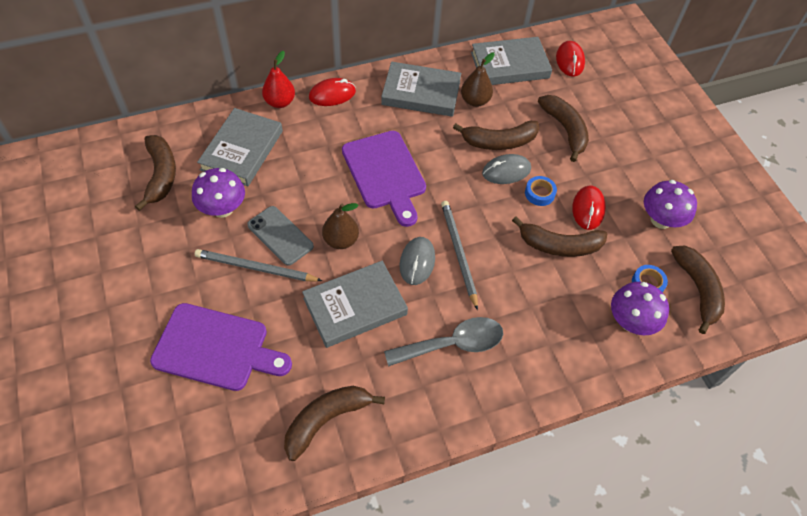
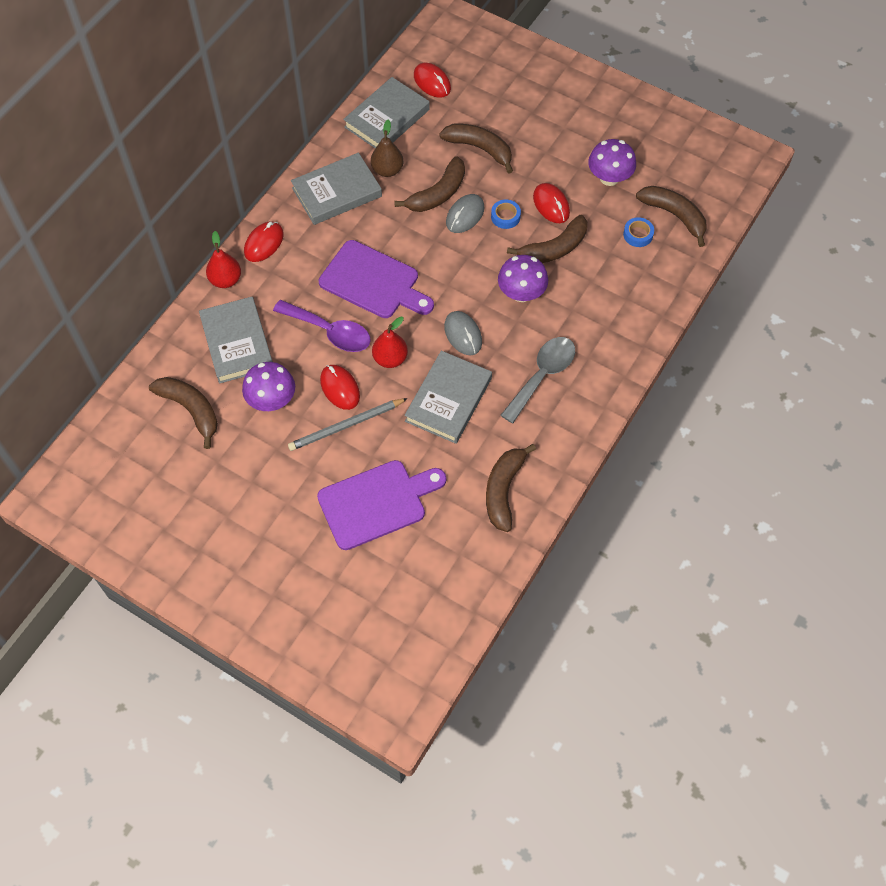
camera: 35 degrees left, 5 degrees up
grey phone [247,206,314,266] -> red mouse [320,365,360,410]
brown pear [322,203,359,249] -> red pear [372,317,408,368]
grey pencil [441,201,478,310] -> none
purple mushroom [611,282,669,335] -> purple mushroom moved to [498,255,548,302]
none -> purple spoon [273,300,371,352]

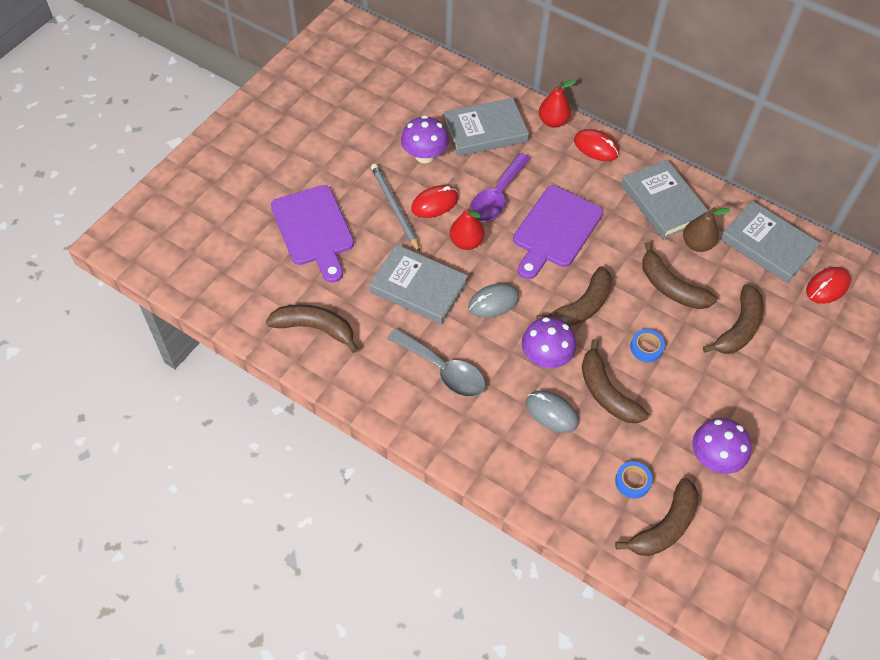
camera: 90 degrees right, 5 degrees down
brown banana [149,377,218,449] -> brown banana moved to [537,266,612,327]
grey mouse [446,194,485,233] -> grey mouse moved to [526,391,578,433]
red mouse [533,183,570,223] -> none

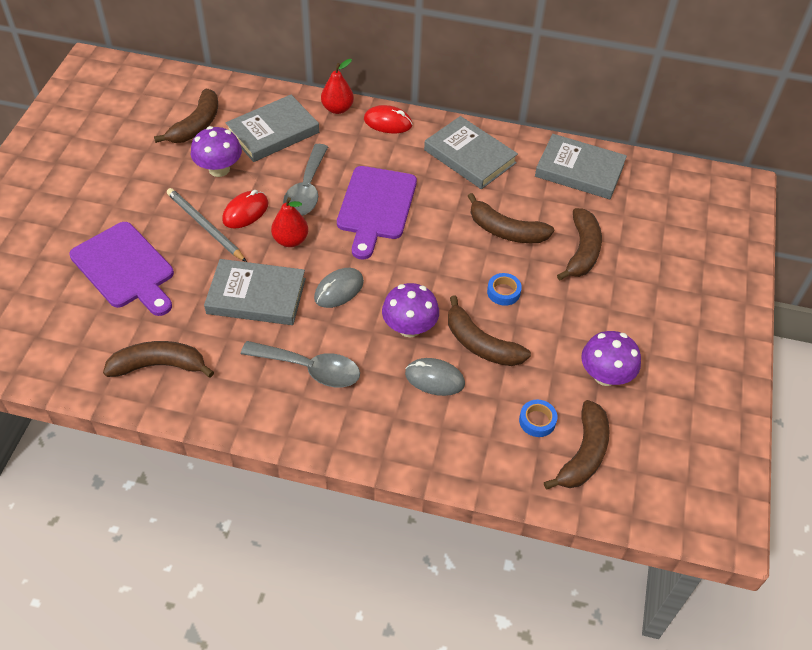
camera: 20 degrees left, 5 degrees down
purple spoon [470,153,531,222] -> grey spoon [283,144,328,216]
brown banana [537,266,612,327] -> brown banana moved to [154,89,218,143]
brown pear [683,207,731,252] -> none
red mouse [806,267,851,304] -> none

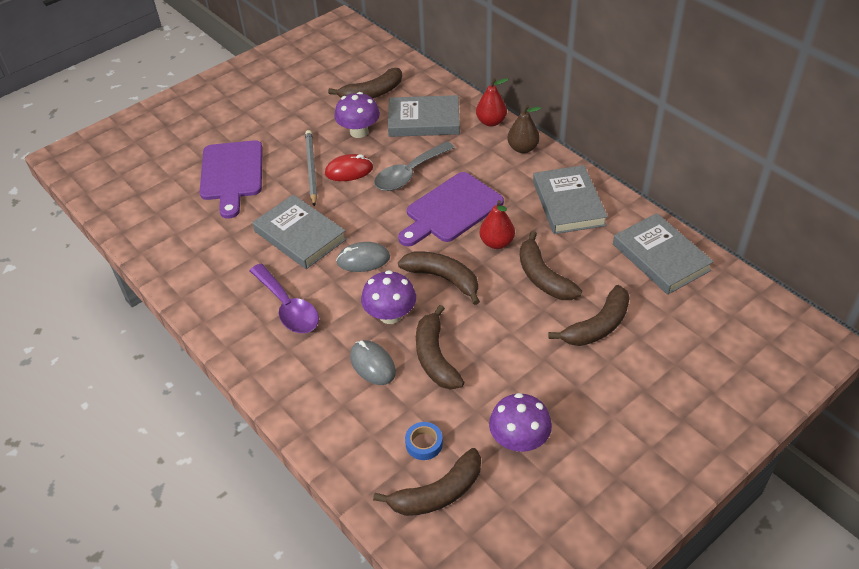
camera: 40 degrees right, 5 degrees down
brown banana [103,341,214,378] -> brown banana moved to [398,251,480,305]
grey spoon [241,341,360,387] -> purple spoon [249,264,319,333]
red pear [271,197,308,247] -> red pear moved to [479,200,515,249]
red mouse [364,105,413,133] -> brown pear [507,105,541,153]
blue tape [487,273,522,306] -> none

